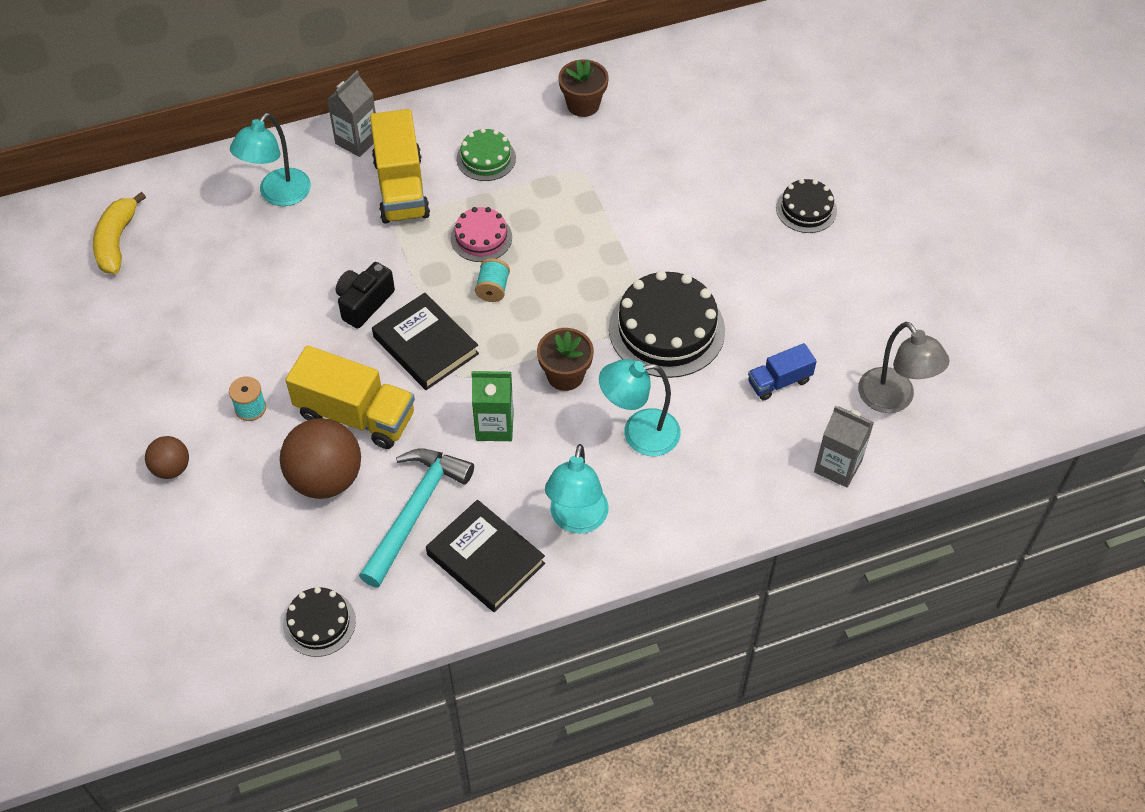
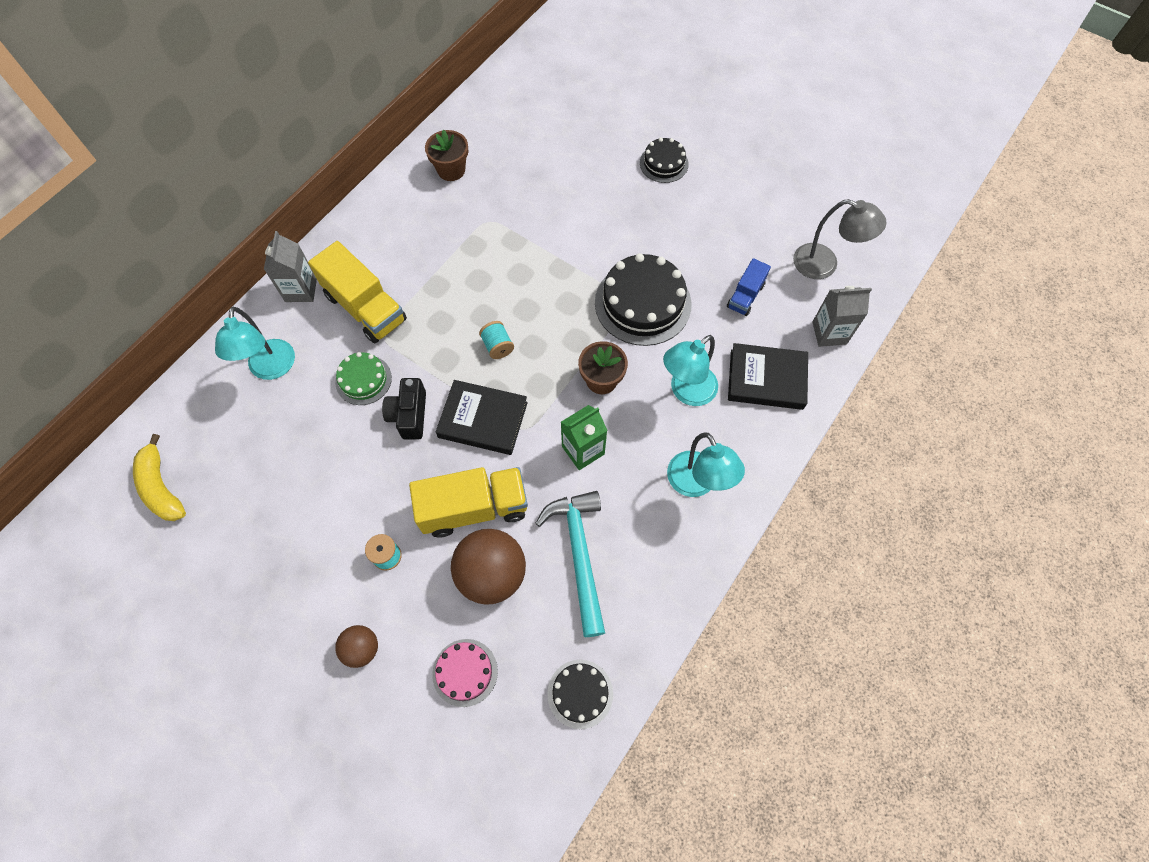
camera: 35 degrees left, 10 degrees up
black book [426,500,545,612] -> black book moved to [728,343,808,410]
pink cake [451,207,512,262] -> pink cake moved to [432,639,498,707]
green cake [457,128,516,181] -> green cake moved to [335,352,392,405]

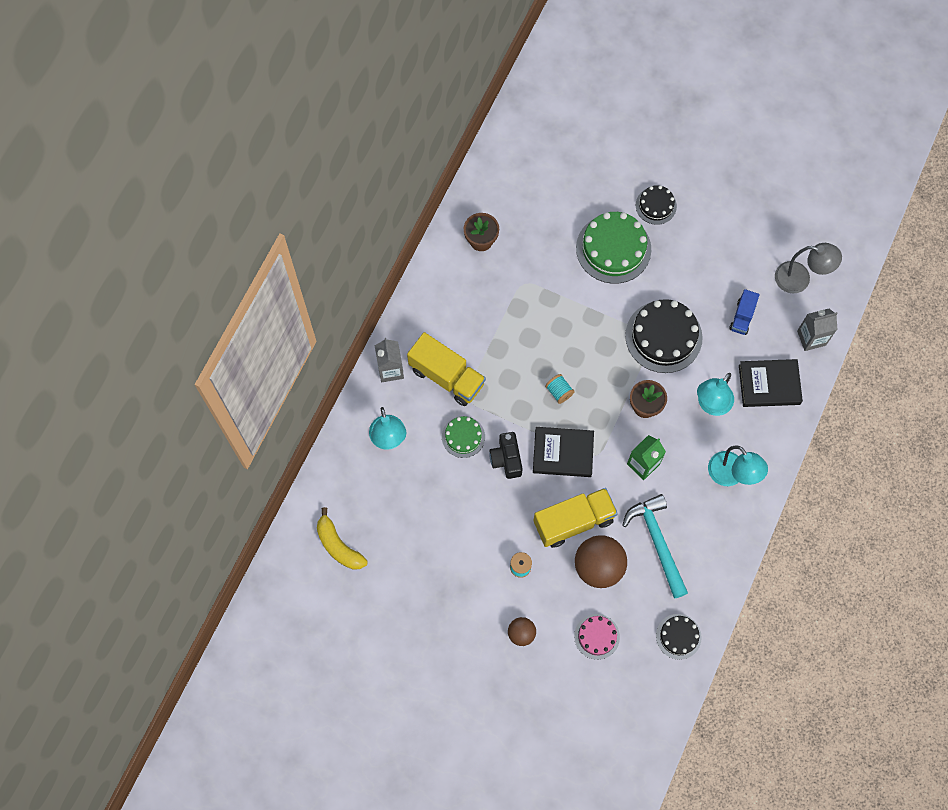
camera: 10 degrees left, 5 degrees up
none -> green cake [576,212,651,284]

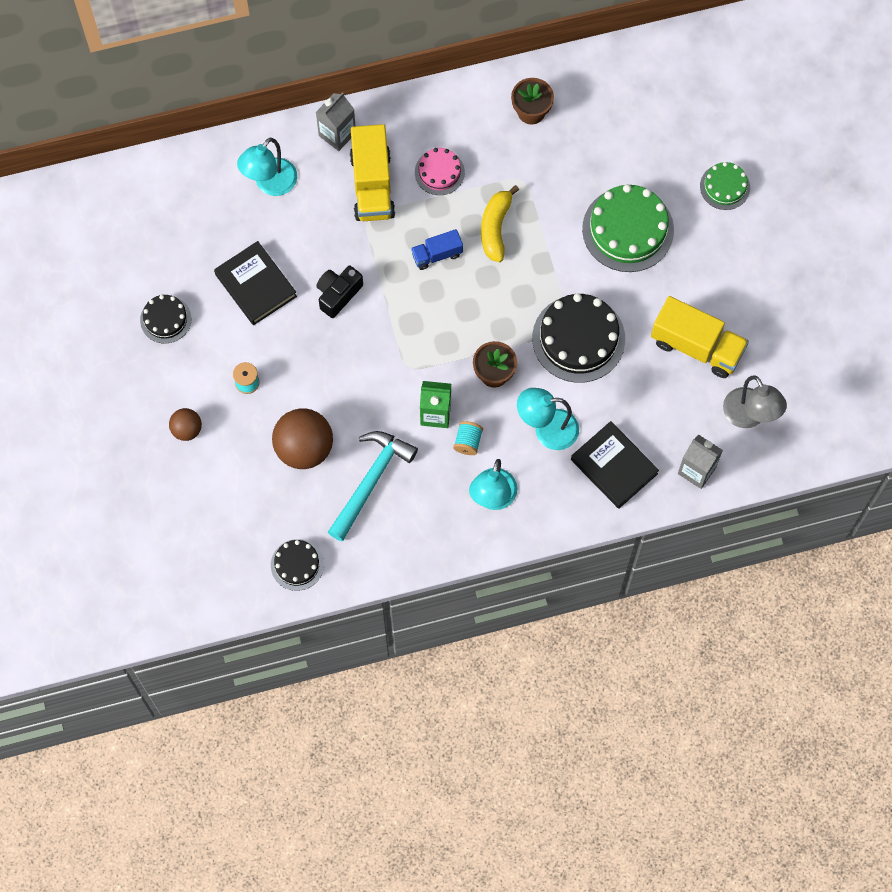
camera: 50 degrees right, 0 degrees up
yellow banana [317,507,368,570] -> yellow banana moved to [481,185,519,262]
green cake [442,416,485,458] -> green cake moved to [700,162,750,210]
black book [533,427,594,477] -> black book moved to [214,241,297,325]
yellow truck [533,488,618,548] -> yellow truck moved to [651,296,749,378]
turquoise spool [545,374,575,404] -> turquoise spool moved to [453,421,483,455]
pink cake [574,614,620,660] -> pink cake moved to [415,148,465,195]
black cake [636,185,677,225] -> black cake moved to [140,295,192,343]
blue truck [729,289,760,335] -> blue truck moved to [411,229,463,270]

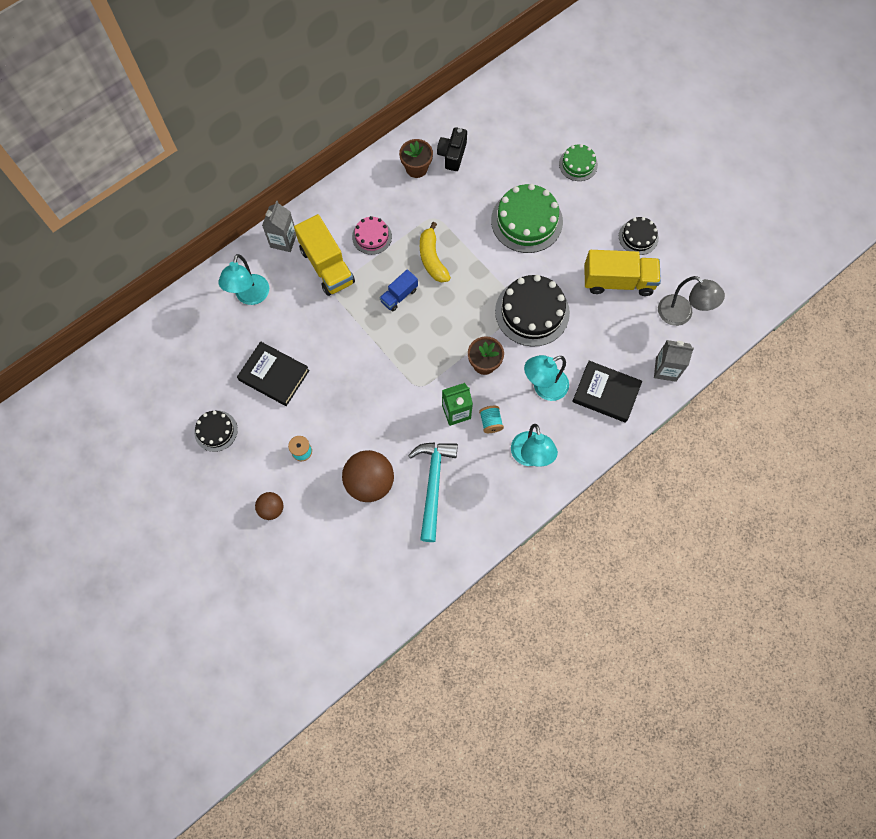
camera: 25 degrees left, 0 degrees up
black cake [271,539,324,591] -> black cake moved to [619,217,659,255]
black camera [316,266,363,318] -> black camera moved to [437,127,467,171]

